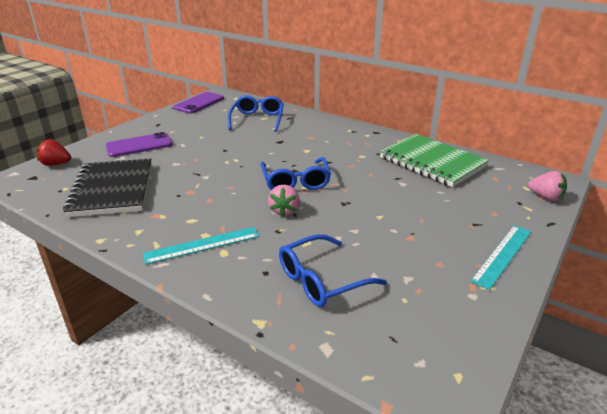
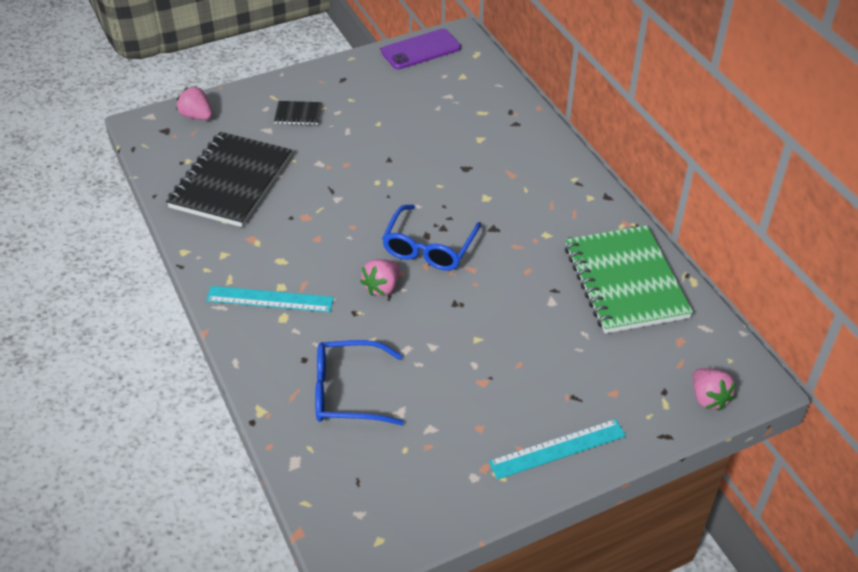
camera: 30 degrees right, 15 degrees up
red strawberry [37,139,71,166] -> pink strawberry [176,86,212,120]
purple phone [106,132,172,157] -> black notebook [274,101,322,125]
blue glasses [228,95,284,132] -> none

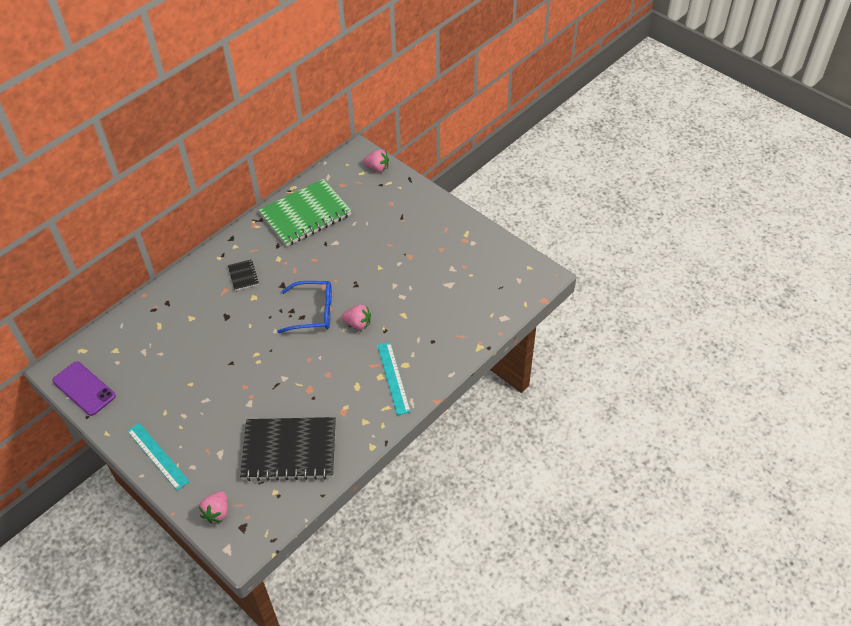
camera: 110 degrees left, 5 degrees up
black notebook [274,101,322,125] -> black notebook moved to [228,259,259,291]
blue glasses [315,340,404,425] -> none
turquoise ruler [489,419,626,479] -> turquoise ruler moved to [127,423,190,490]
pink strawberry [693,368,736,411] -> pink strawberry turned 60 degrees clockwise [363,150,389,172]

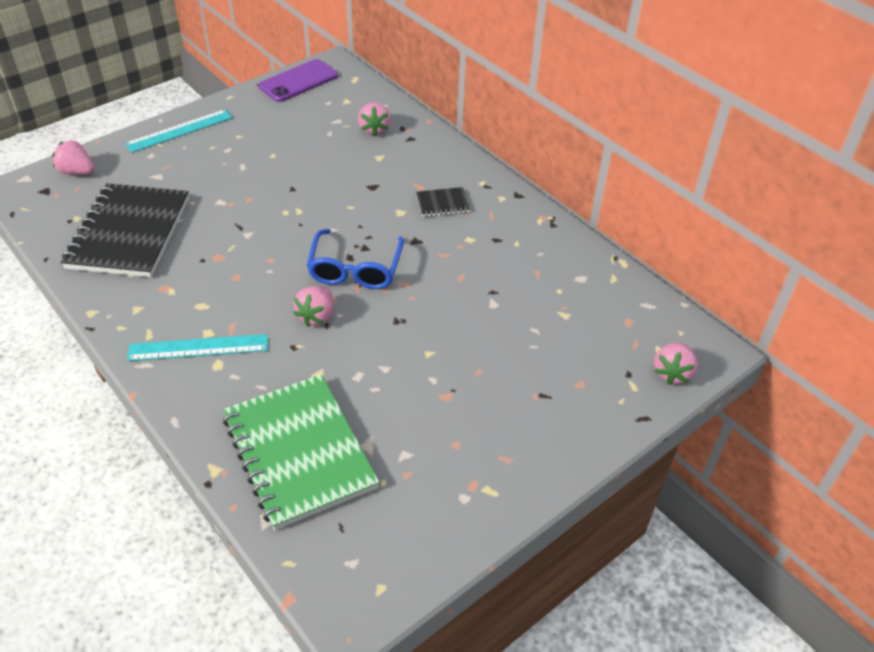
camera: 95 degrees right, 5 degrees down
green notebook [259,179,352,247] -> green notebook moved to [223,374,379,530]
none -> pink strawberry [358,102,391,136]

